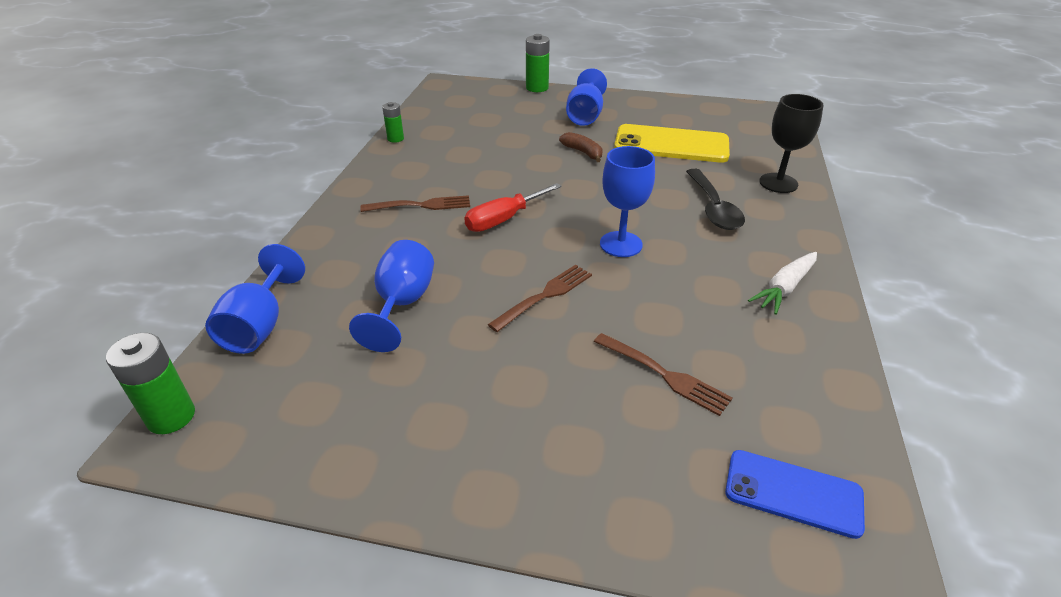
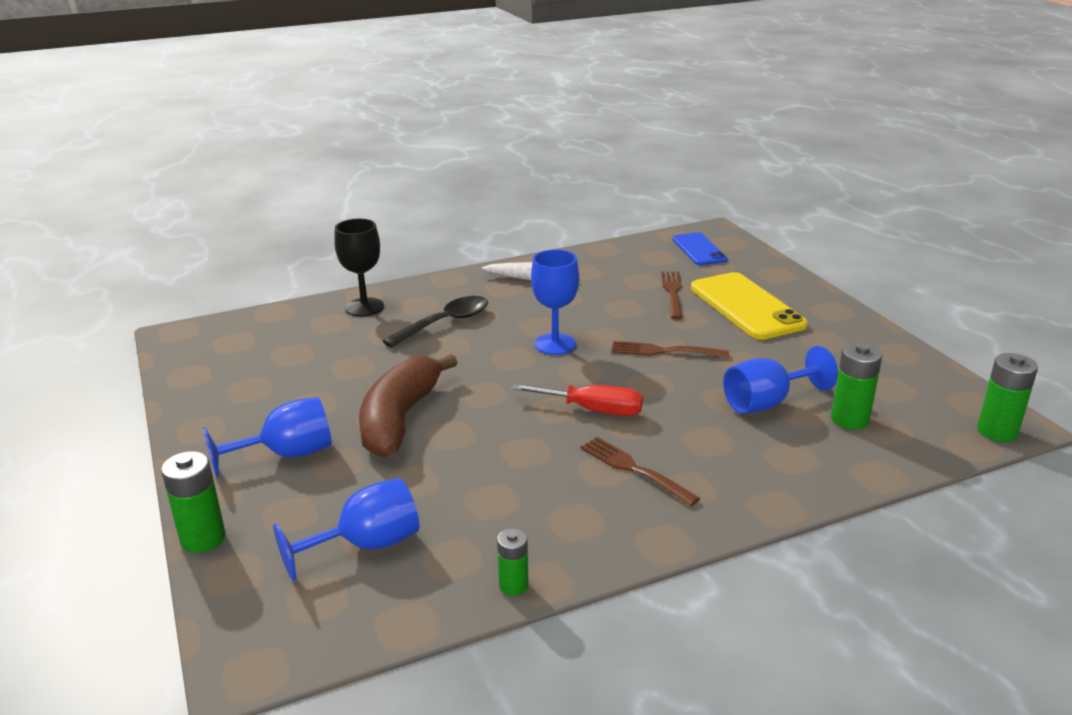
camera: 125 degrees left, 10 degrees down
blue goblet [205,244,305,354] -> blue goblet moved to [273,478,420,580]
brown banana [559,132,602,162] -> brown banana [359,354,458,457], size x2.14
yellow phone [614,124,730,163] -> yellow phone moved to [691,272,808,340]
none -> green battery [831,342,883,430]

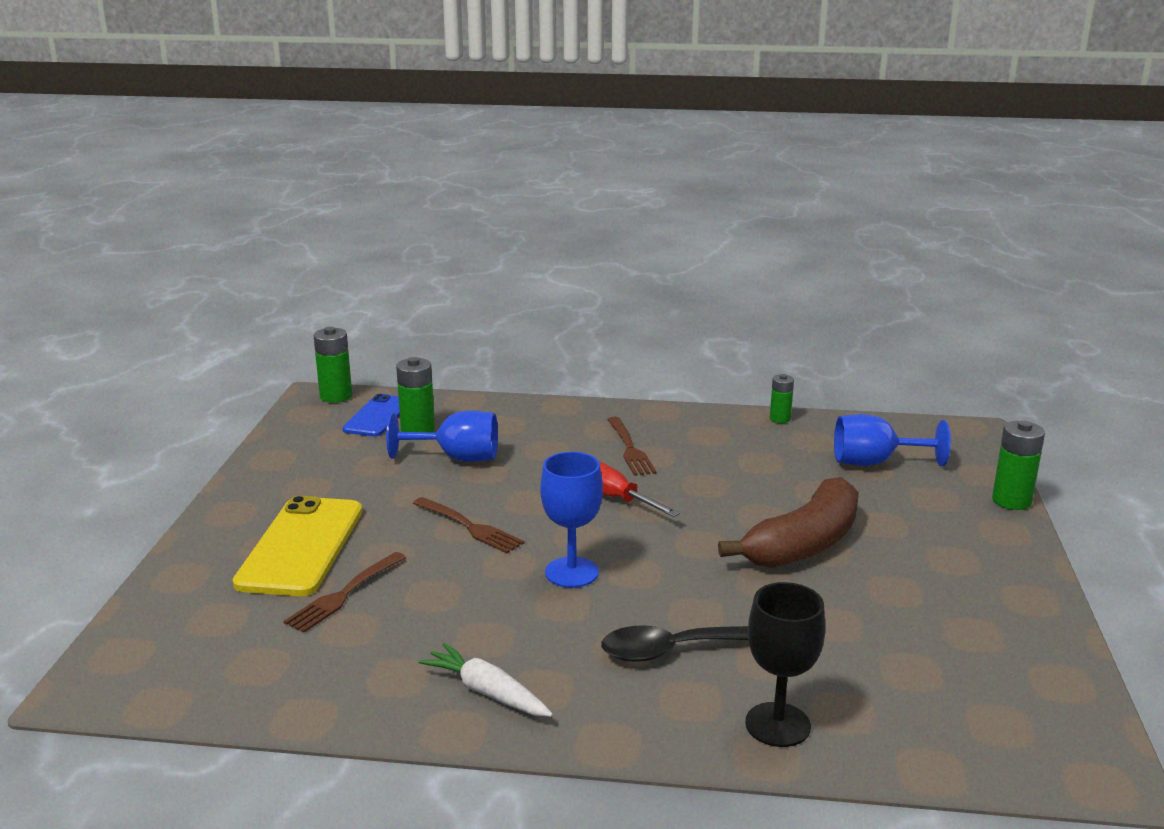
camera: 150 degrees left, 5 degrees down
blue goblet [203,397,332,477] -> none
blue phone [672,232,728,265] -> blue phone moved to [342,394,400,437]

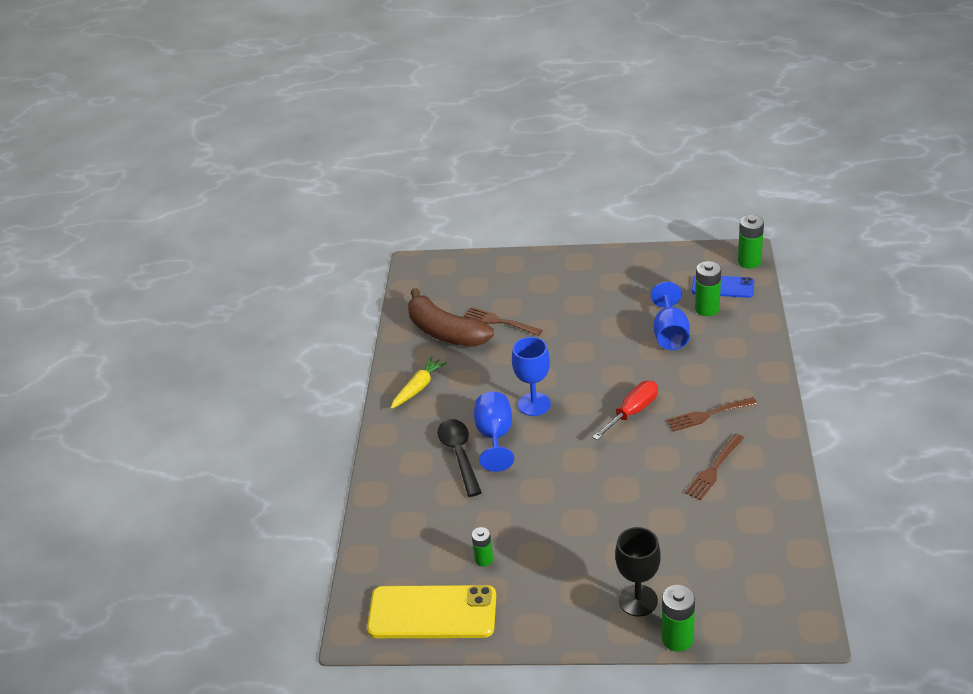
camera: 90 degrees right, 15 degrees up
yellow phone [233,496,362,596] -> yellow phone moved to [367,585,496,638]
brown fork [413,497,524,553] -> brown fork moved to [685,434,744,500]
white carrot [418,643,553,717] -> yellow carrot [391,356,447,409]
brown banana [718,477,859,568] -> brown banana moved to [408,288,494,347]
black goblet [745,582,825,747] -> black goblet moved to [615,527,661,617]
green battery [770,374,794,423] -> green battery moved to [472,527,493,567]
blue goblet [834,414,951,466] -> blue goblet moved to [474,392,514,472]

